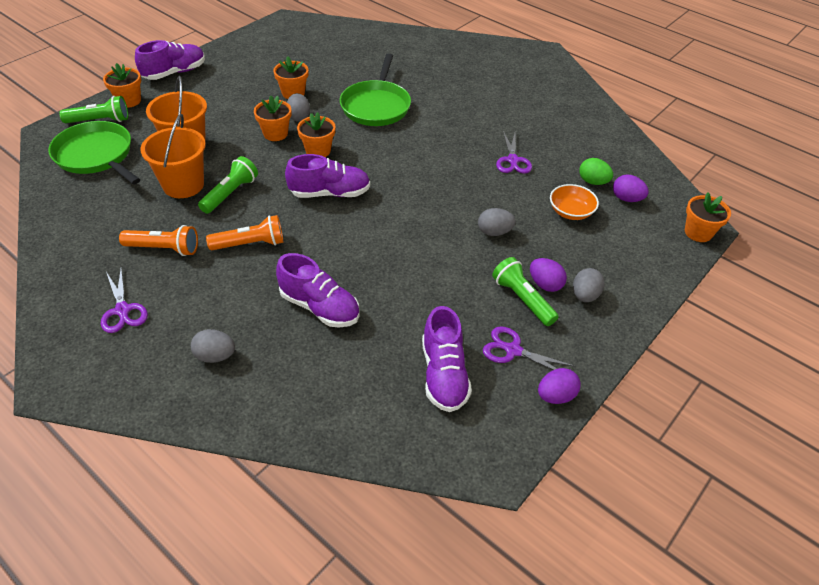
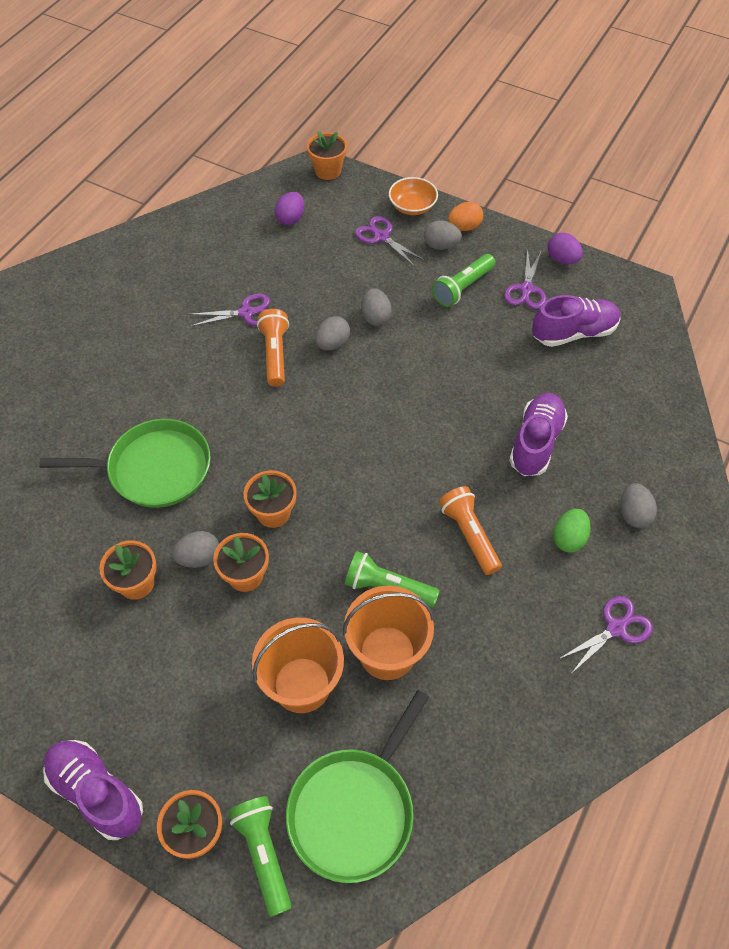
camera: 100 degrees left, 10 degrees up
orange flashlight [119,225,198,256] -> orange flashlight moved to [257,309,289,387]
purple shoe [285,154,370,198] -> none
purple egg [530,258,567,292] -> none
orange bowl [550,184,599,220] -> orange bowl moved to [389,177,438,215]
green egg [579,158,613,185] -> green egg moved to [553,509,591,553]
none -> grey egg [315,316,350,350]
none -> purple scissors [355,216,425,267]
none -> orange egg [448,202,483,231]

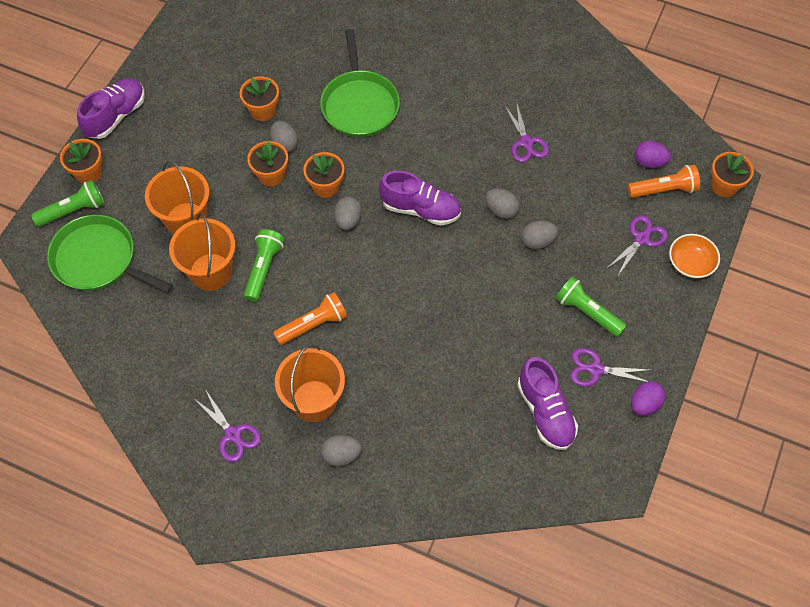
camera: 85 degrees right, 5 degrees up
orange flashlight [257,309,289,387] -> orange flashlight moved to [627,165,700,198]
grey egg [424,220,462,250] -> grey egg moved to [334,197,362,230]
orange egg [448,202,483,231] -> none
purple shoe [509,393,568,476] -> purple shoe moved to [379,171,461,226]
green egg [553,509,591,553] -> orange bucket [275,344,345,422]

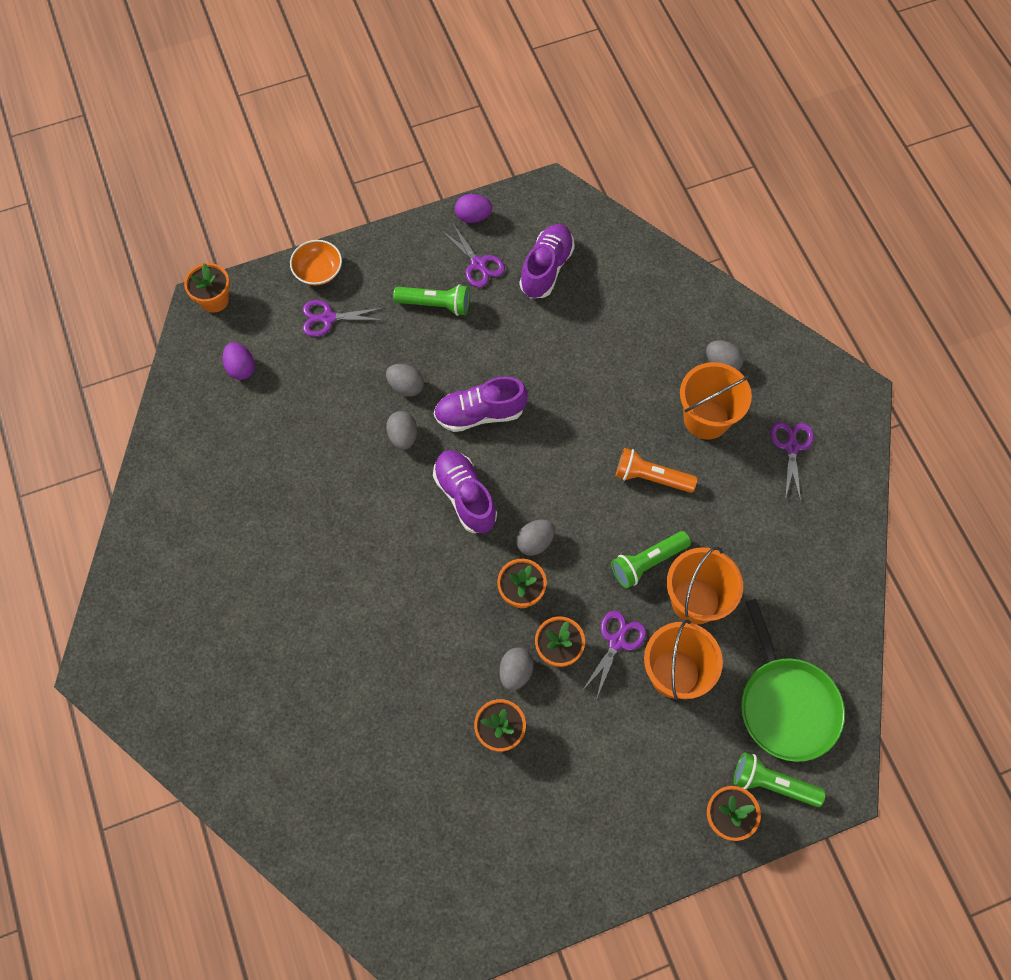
camera: 135 degrees left, 5 degrees up
purple shoe [77,78,145,139] -> purple shoe moved to [434,376,528,432]
green pan [320,29,400,137] -> none
purple scissors [504,101,549,162] -> purple scissors moved to [582,611,646,700]
green flashlight [555,277,626,337] -> green flashlight turned 75 degrees counterclockwise [393,284,470,316]
orange flashlight [627,165,700,198] -> none

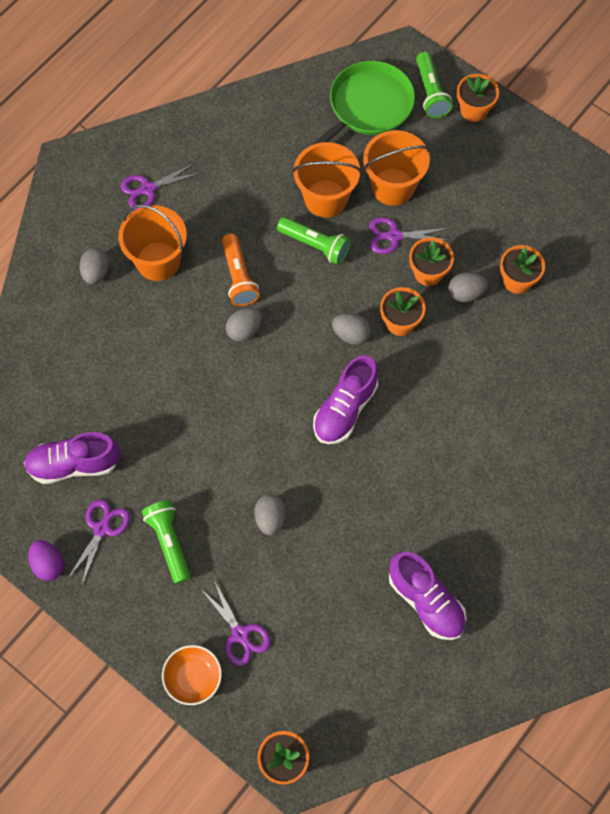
camera: 120 degrees left, 0 degrees up
purple egg [223,342,255,380] -> none
grey egg [386,411,417,450] -> grey egg moved to [226,307,262,342]
purple shoe [434,376,528,432] -> purple shoe moved to [389,552,467,640]

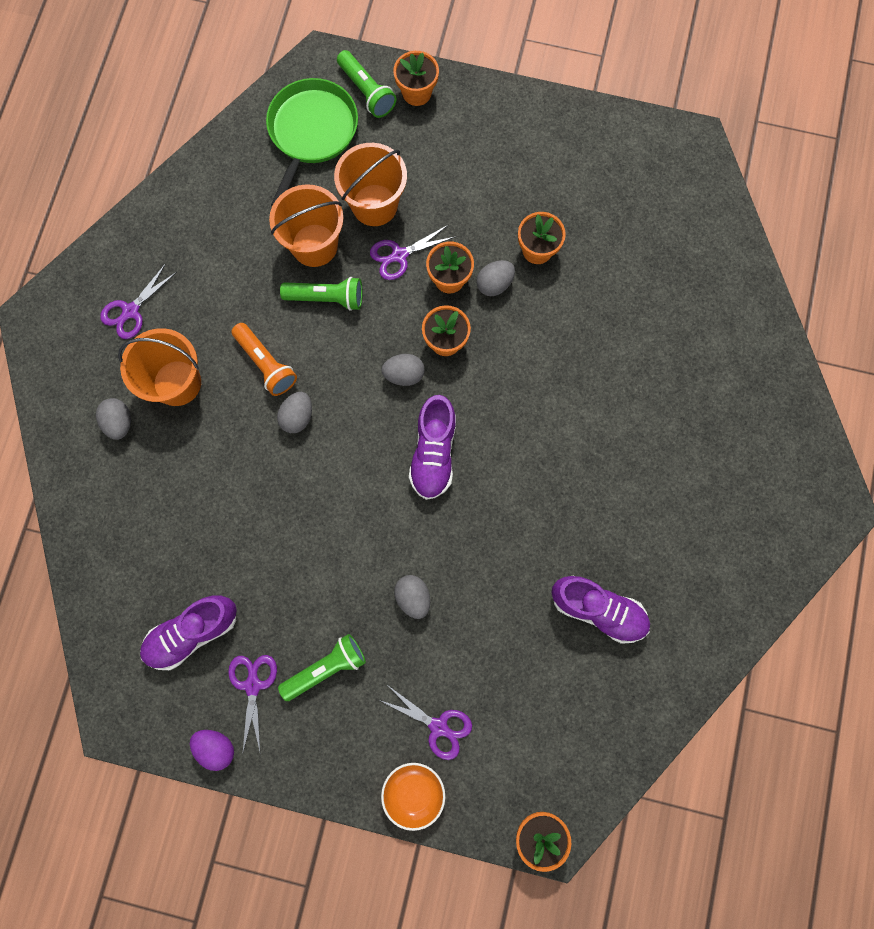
camera: 25 degrees left, 10 degrees up
green flashlight [142,500,191,584] -> green flashlight turned 105 degrees clockwise [278,634,366,701]

